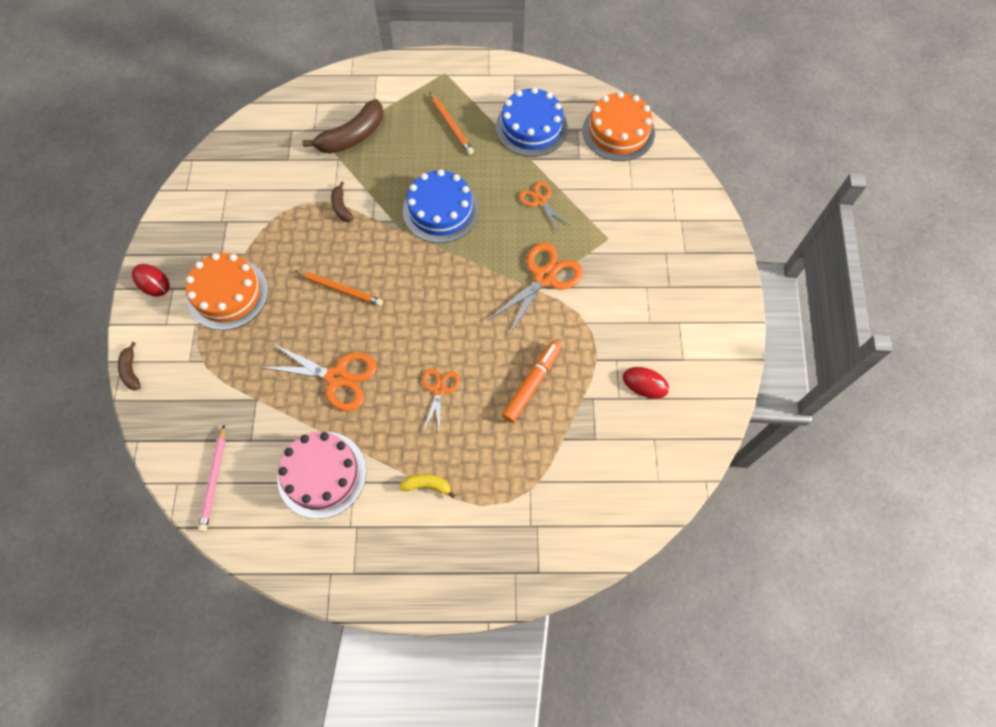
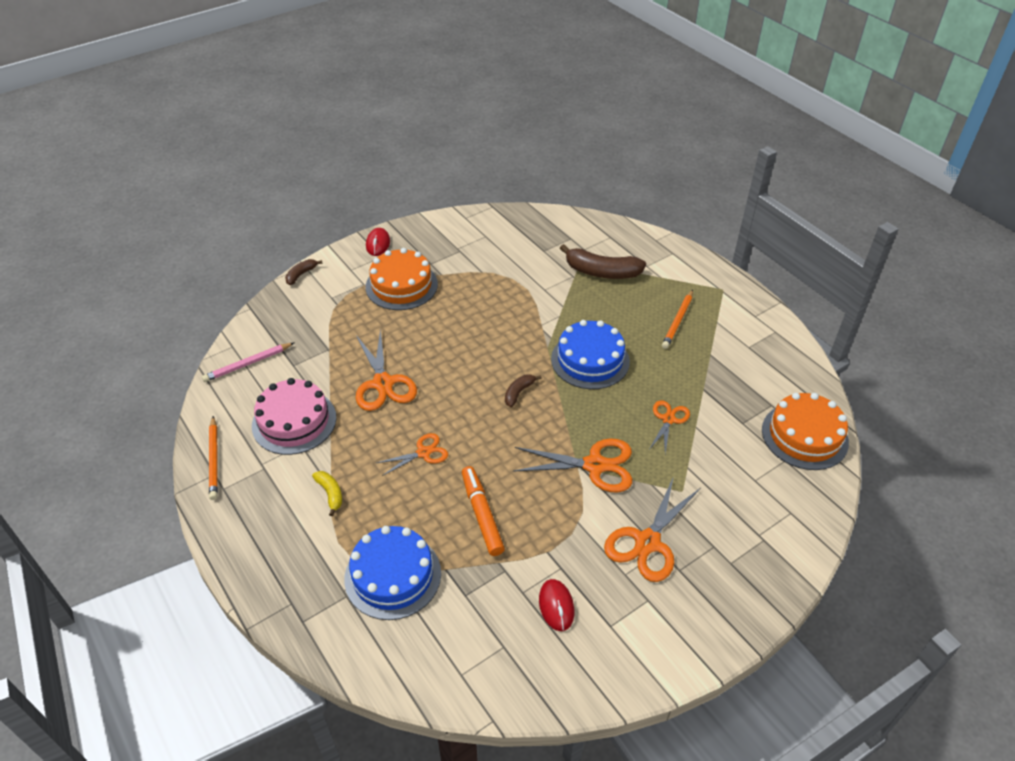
camera: 55 degrees right, 20 degrees down
orange pencil [295,271,383,306] -> orange pencil moved to [209,416,218,500]
brown banana [331,181,354,222] -> brown banana moved to [505,374,542,407]
blue cake [496,87,568,157] -> blue cake moved to [344,526,441,620]
orange marker [502,340,562,423] -> orange marker turned 105 degrees counterclockwise [462,466,505,556]
none -> orange scissors [604,476,700,582]

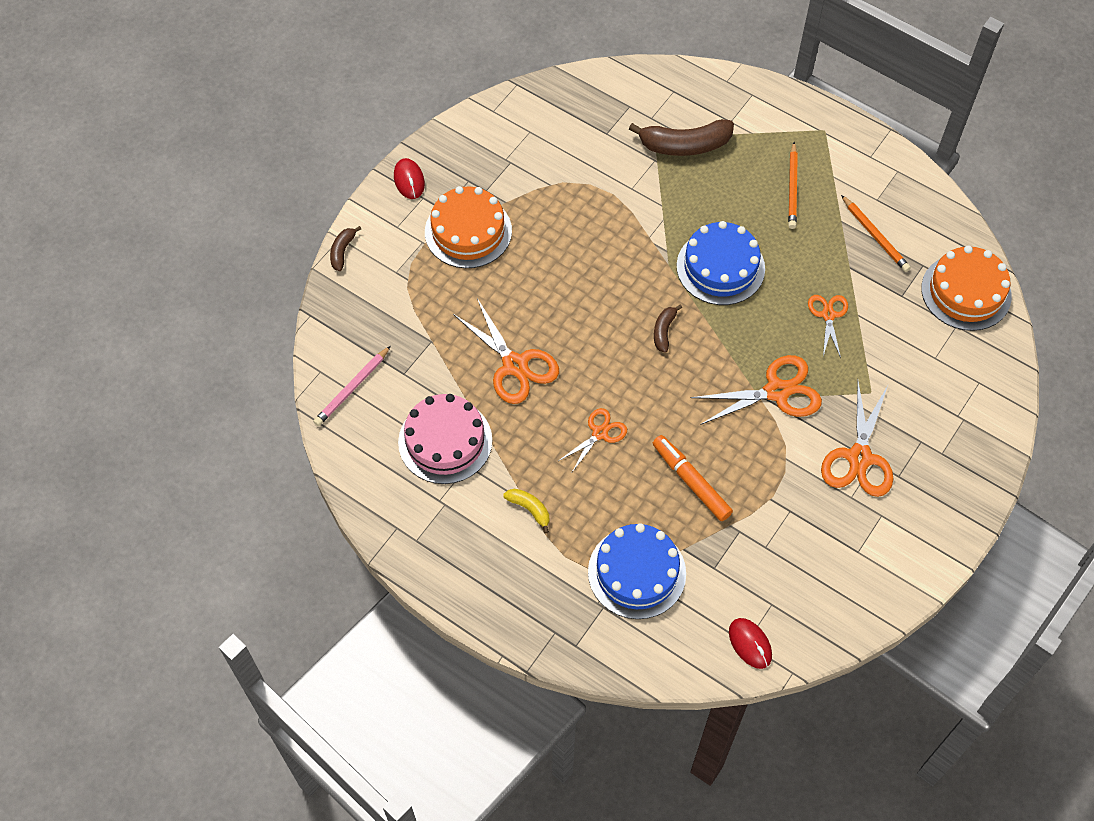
camera: 20 degrees left, 15 degrees up
orange pencil [209,416,218,500] -> orange pencil moved to [841,195,911,272]
red mouse [539,579,574,631] -> red mouse moved to [729,618,772,669]

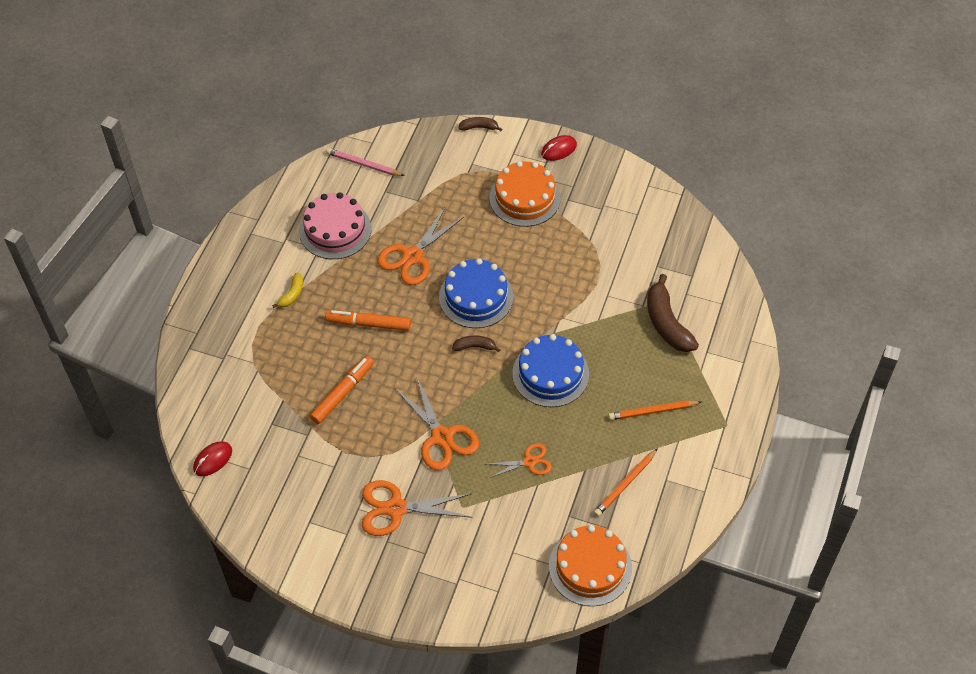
camera: 75 degrees right, 5 degrees down
orange scissors [558,408,627,472] -> orange marker [325,310,411,331]
blue cake [588,523,686,619] -> blue cake moved to [439,258,513,328]

